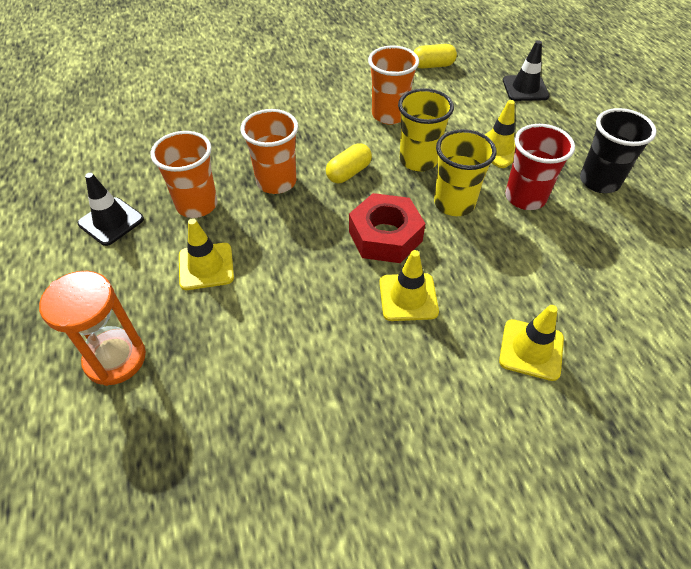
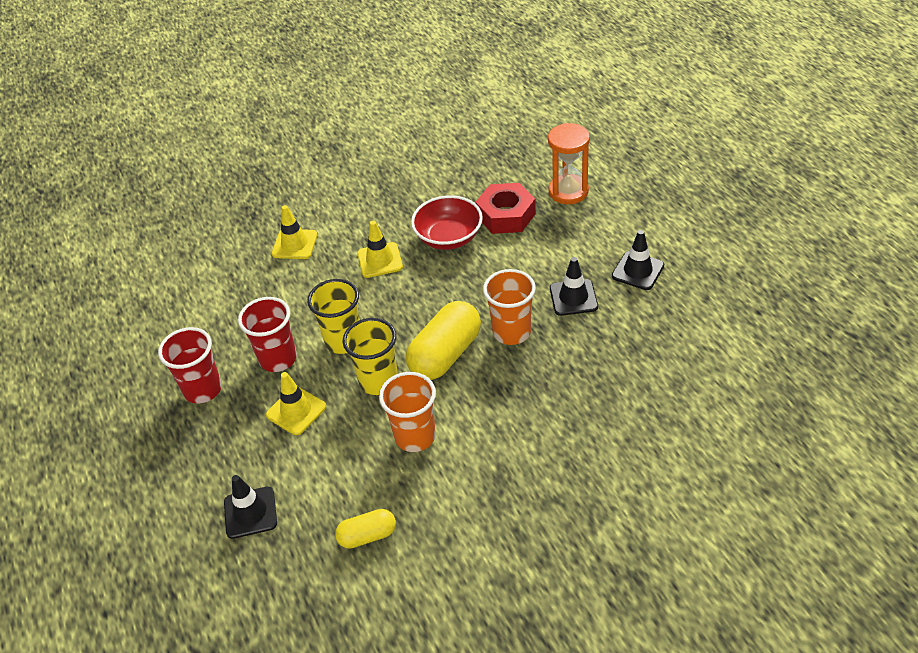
camera: 175 degrees right, 5 degrees down
orange cup [150,131,218,218] -> black traffic cone [550,257,598,316]
yellow traffic cone [179,218,234,290] -> none
yellow capsule [326,143,372,183] -> yellow capsule [406,301,481,380], size x1.80
red nut [349,193,426,263] -> red nut moved to [476,183,536,234]
black cup [580,108,657,193] -> red cup [158,327,222,404]
none -> red bowl [411,195,483,250]

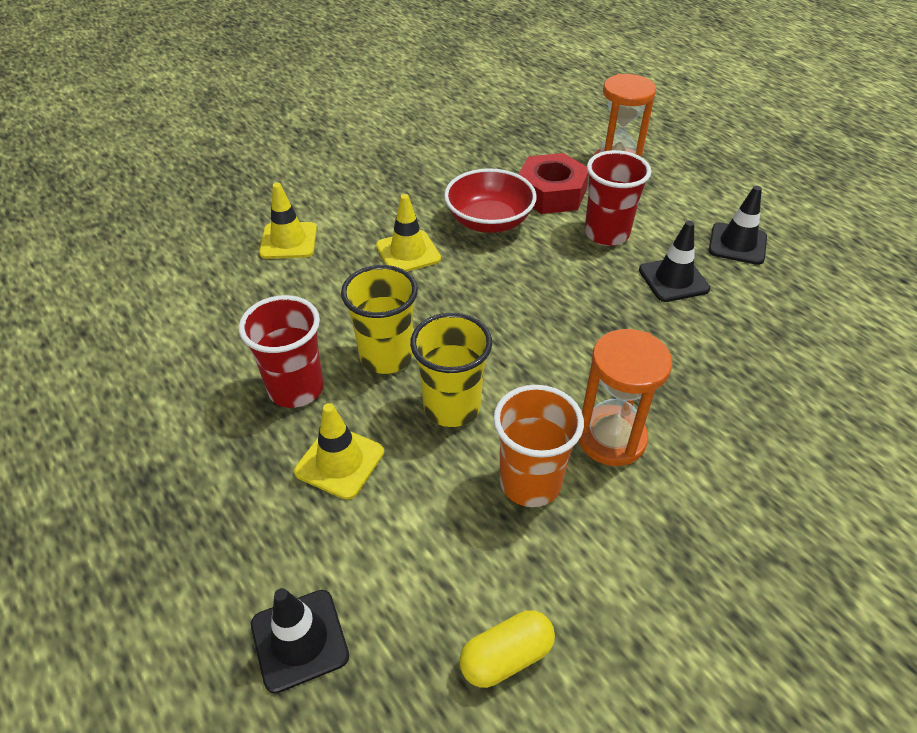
camera: 15 degrees left, 0 degrees up
red cup [158,327,222,404] -> red cup moved to [585,150,651,246]
yellow capsule [406,301,481,380] -> none
orange cup [483,269,536,345] -> none
none -> orange hourglass [578,329,672,466]

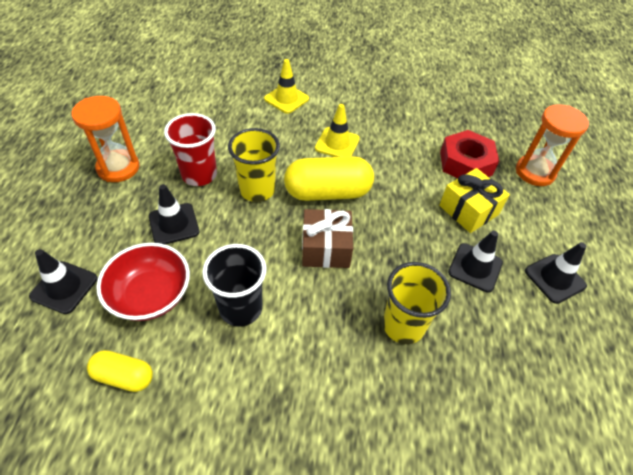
camera: 40 degrees right, 5 degrees up
yellow traffic cone [294,403,384,500] -> black traffic cone [149,184,199,244]
yellow cup [410,313,492,427] -> yellow cup moved to [383,262,451,344]
red bowl [444,168,537,233] -> red bowl moved to [96,243,190,321]
orange cup [493,385,584,507] -> black cup [202,244,267,327]
orange hourglass [578,329,672,466] -> orange hourglass moved to [71,96,140,182]
red cup [585,150,651,246] -> yellow gift [439,168,510,233]
none -> yellow capsule [284,156,374,201]
none -> brown gift [302,209,353,268]

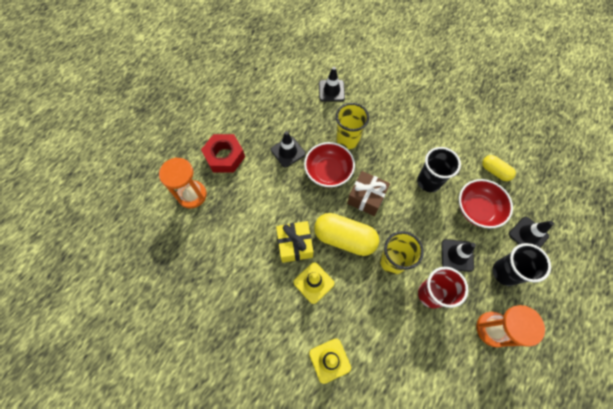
camera: 150 degrees left, 15 degrees up
yellow gift [439,168,510,233] -> yellow gift moved to [276,221,313,263]
red nut [440,130,499,178] -> red nut moved to [201,134,245,173]
black traffic cone [525,242,587,304] -> black traffic cone moved to [319,67,345,102]
none -> red bowl [304,142,355,188]
none -> black cup [492,243,551,286]

